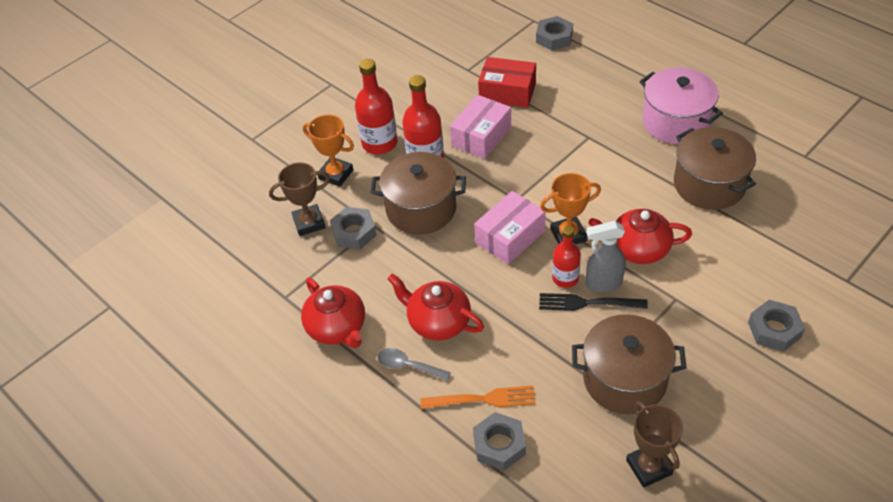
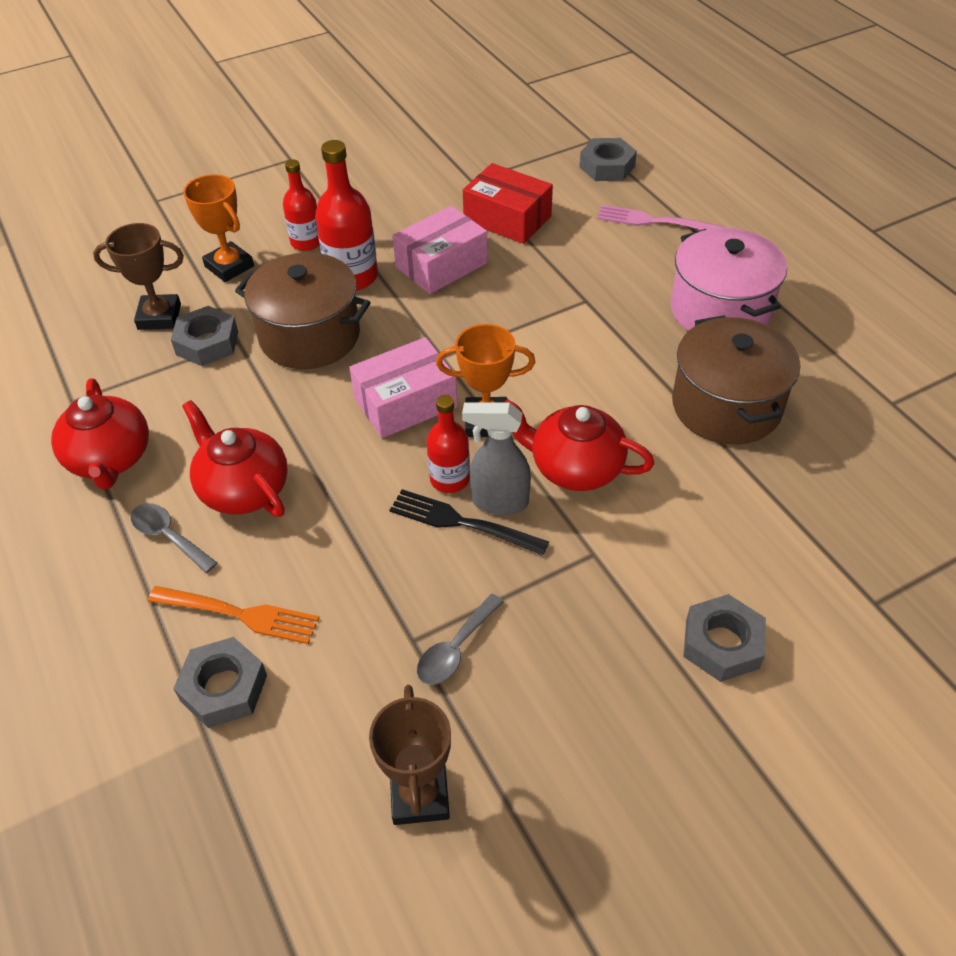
camera: 15 degrees right, 0 degrees up
red bottle [355,59,398,154] -> red bottle [283,159,320,251], size x0.64
brown pot [572,314,687,414] -> grey spoon [417,594,504,685]
none -> pink fork [597,205,724,230]

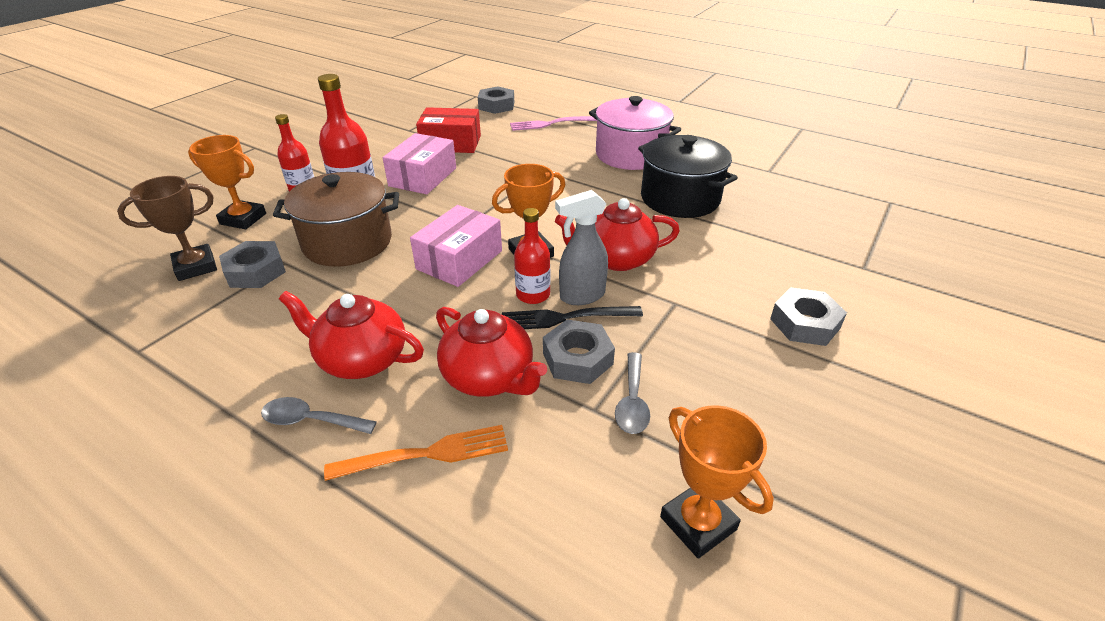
camera: 30 degrees left, 10 degrees down
red teapot [51,378,149,490] -> red teapot moved to [436,307,547,397]
grey nut [173,637,267,728] -> grey nut moved to [543,319,615,384]
brown trophy [369,685,451,825] -> orange trophy [660,405,774,558]
brown pot [672,315,800,445] -> black pot [638,135,738,218]

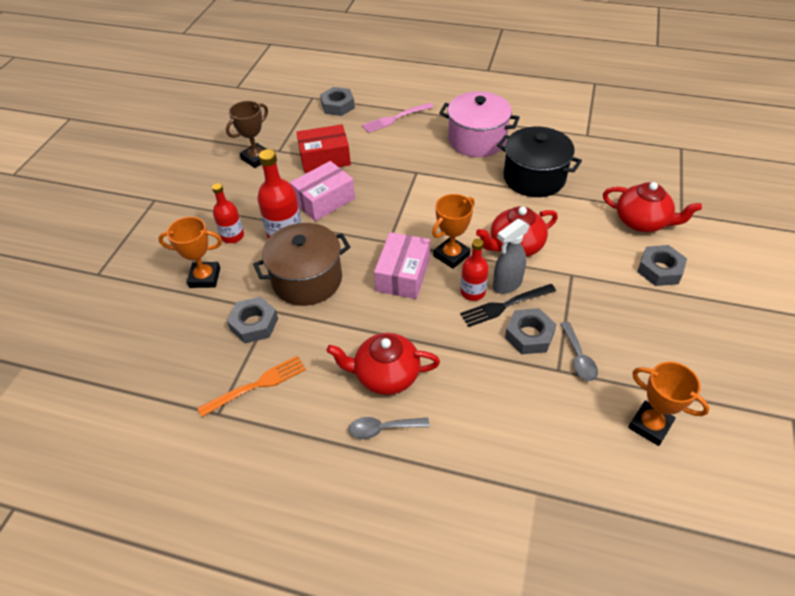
camera: 15 degrees left, 10 degrees up
brown trophy [117,176,217,281] -> brown trophy moved to [226,101,268,168]
orange fork [324,425,508,481] -> orange fork moved to [198,356,306,417]
pink box [383,133,456,194] -> pink box turned 45 degrees clockwise [290,161,355,221]
red teapot [436,307,547,397] -> red teapot moved to [603,182,702,232]

